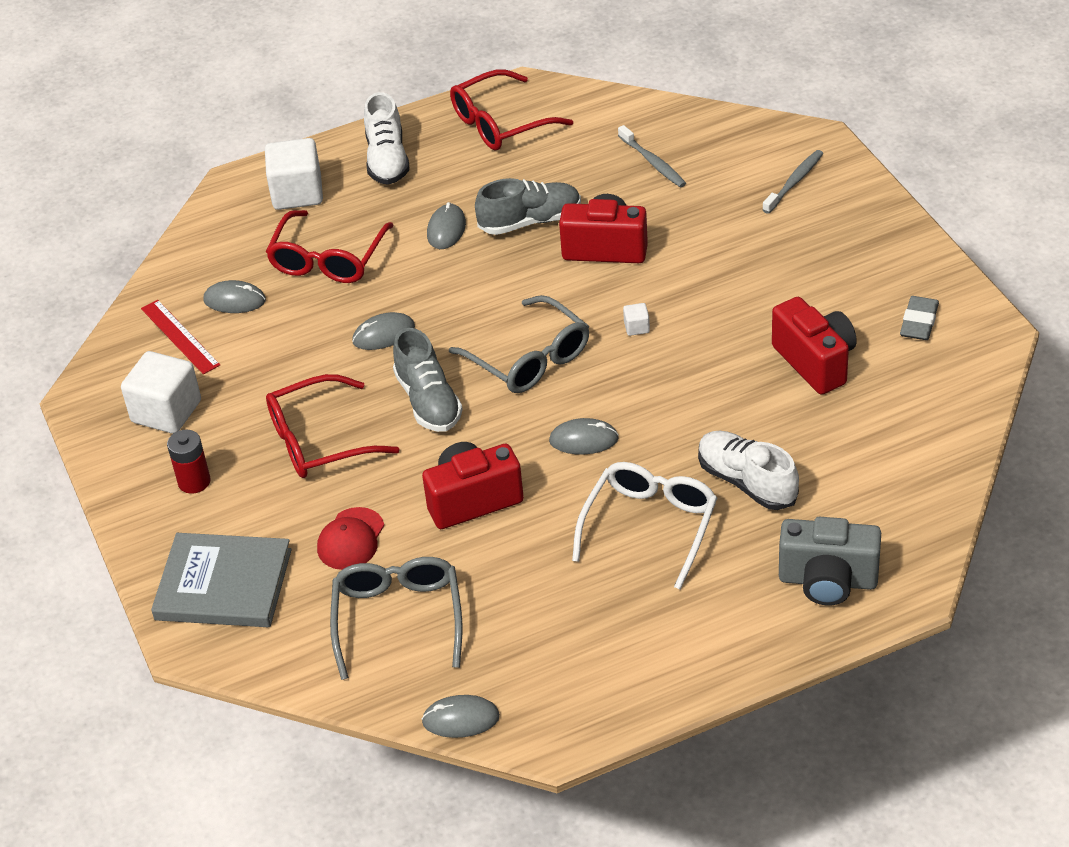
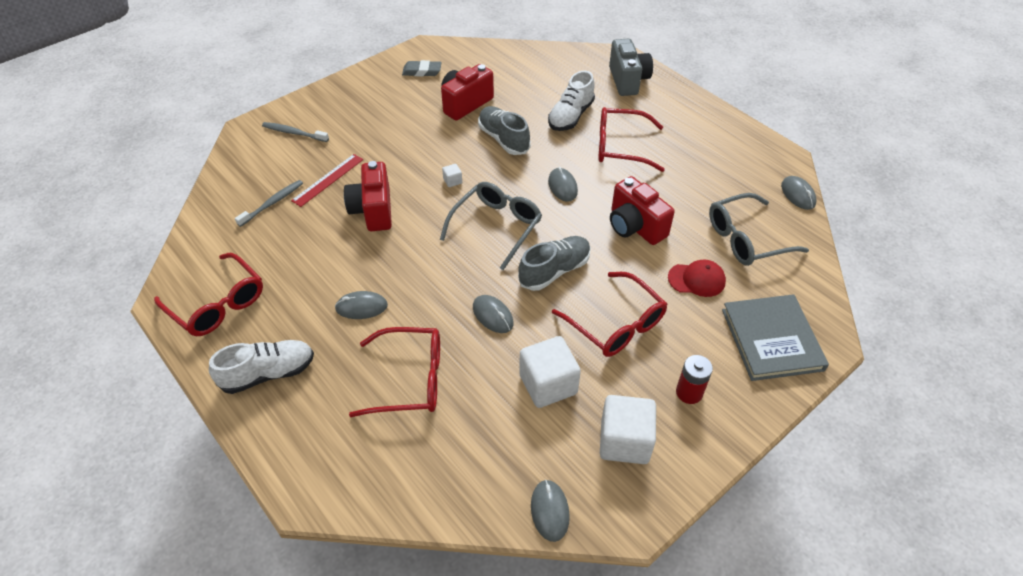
camera: 110 degrees left, 5 degrees up
red ruler [141,300,220,374] -> red ruler moved to [291,154,363,207]
grey mouse [203,280,266,313] -> grey mouse moved to [531,480,570,542]
white cube [265,138,323,210] -> white cube moved to [519,336,581,408]
grey shoe [475,178,581,235] -> grey shoe moved to [478,106,530,155]
white glasses [572,462,717,590] -> red glasses [598,107,665,172]

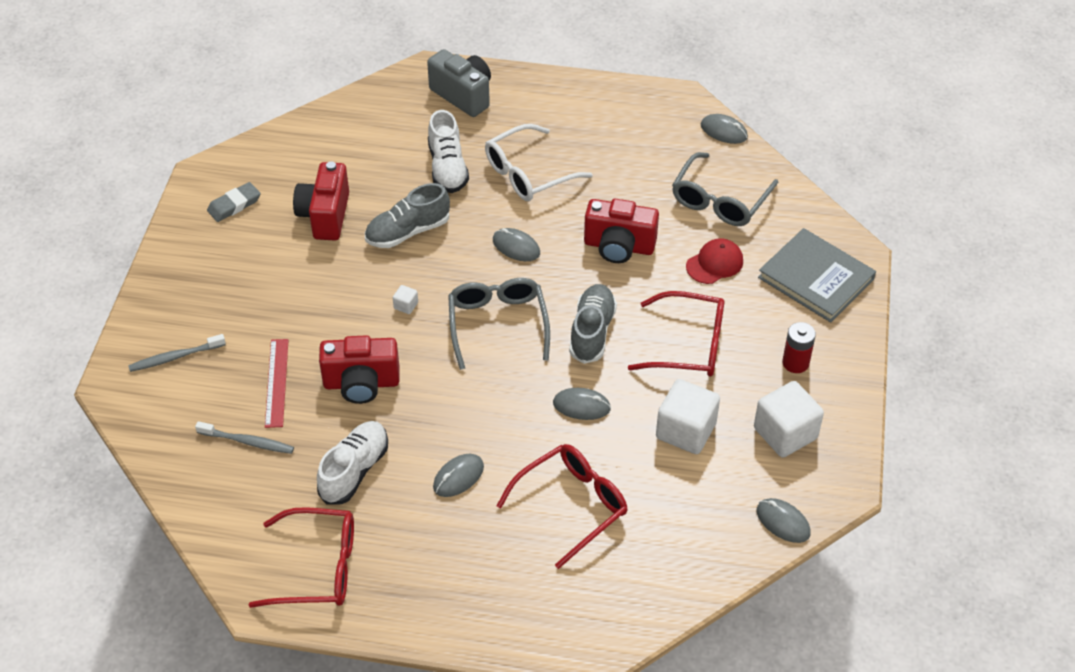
camera: 40 degrees left, 0 degrees up
white shoe [209,340,314,394] -> white shoe moved to [317,421,388,505]
grey toothbrush [235,180,303,227] -> grey toothbrush turned 105 degrees clockwise [195,421,294,454]
red camera [344,161,392,231] -> red camera turned 45 degrees counterclockwise [319,335,399,404]
grey shoe [478,106,530,155] -> grey shoe turned 45 degrees counterclockwise [365,183,450,248]
red glasses [598,107,665,172] -> white glasses [485,124,593,201]

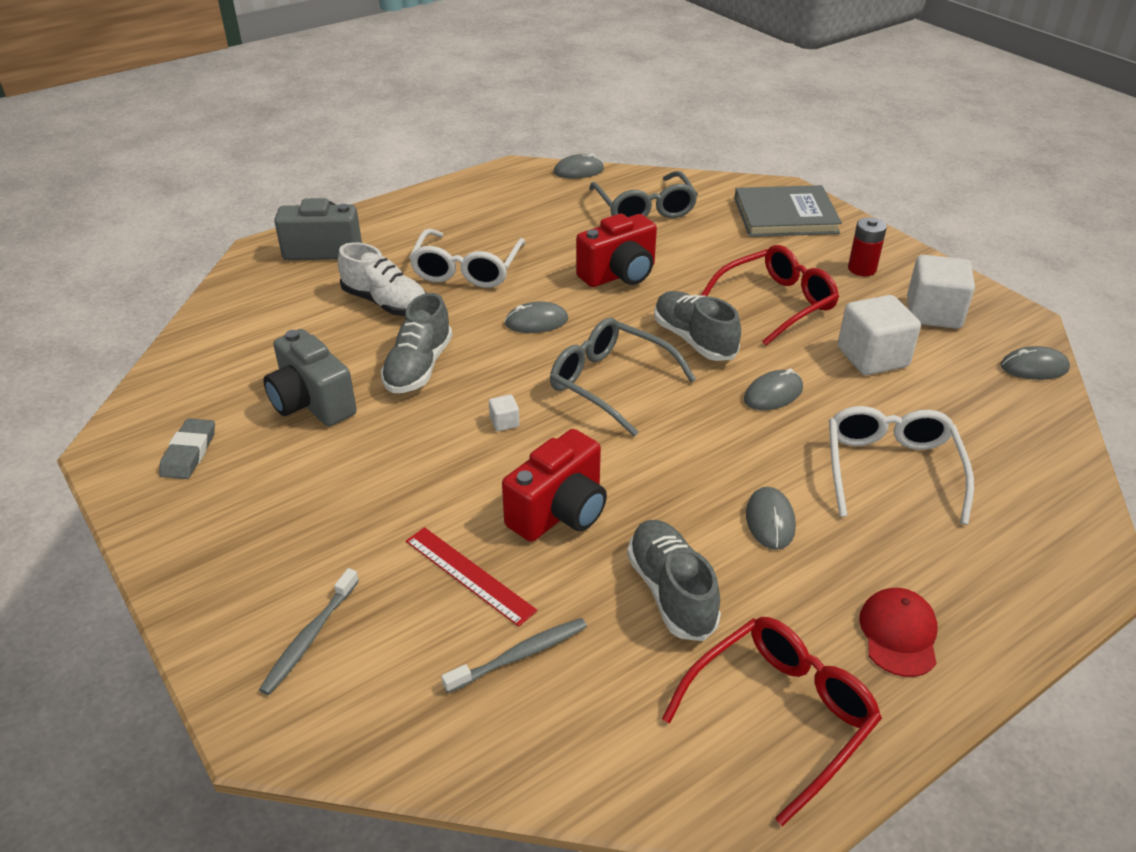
camera: 45 degrees left, 10 degrees down
red camera [293,161,349,241] -> grey camera [264,329,357,426]
white shoe [317,421,388,505] -> grey shoe [627,520,721,641]
red glasses [496,444,628,569] -> white glasses [829,406,974,525]
red cap [686,238,743,284] -> red cap moved to [859,588,938,677]

